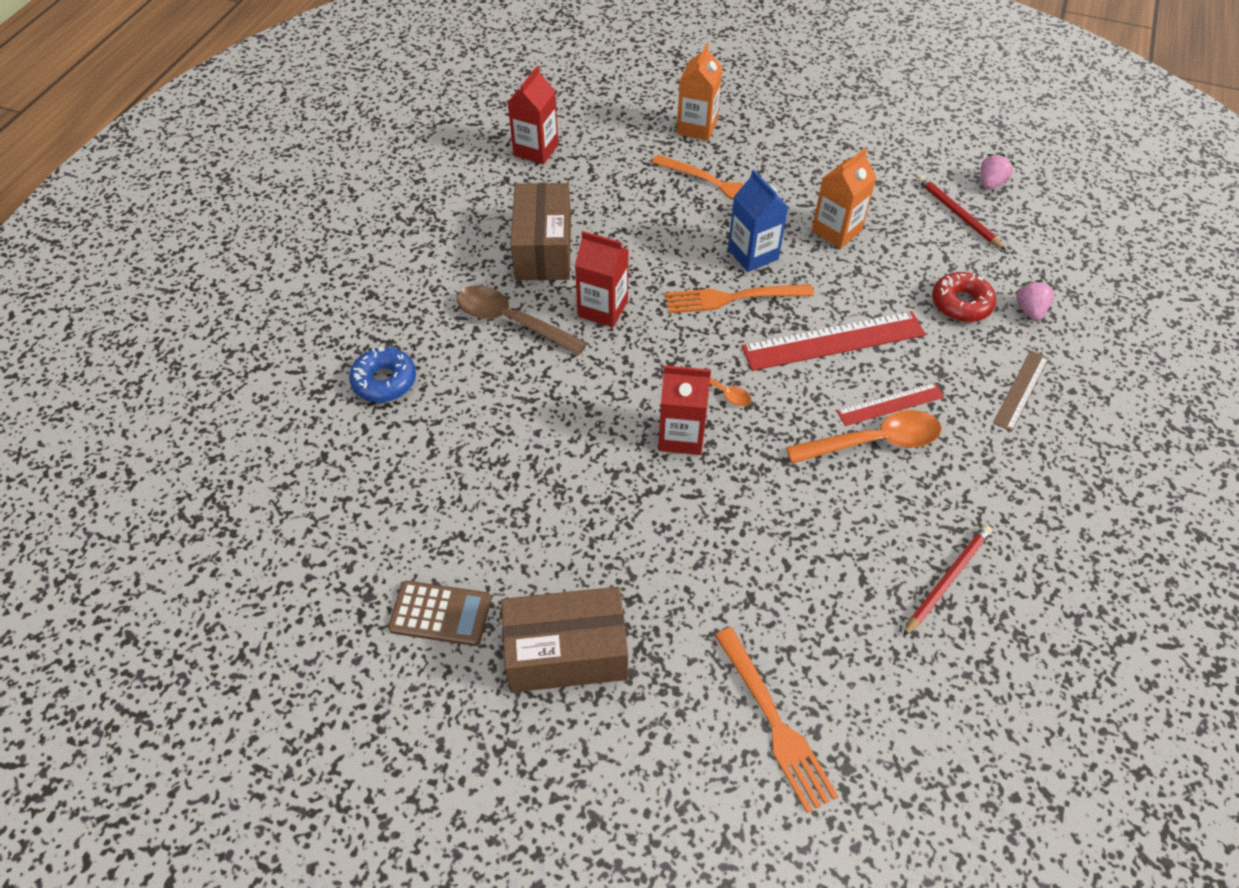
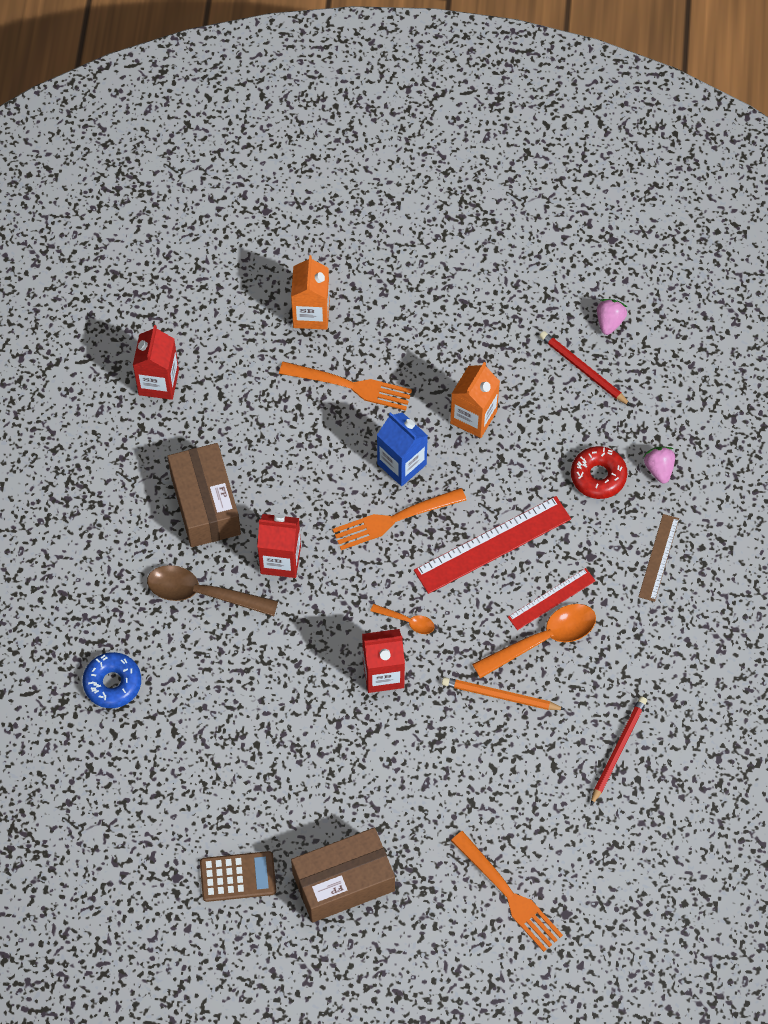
camera: 15 degrees left, 10 degrees up
none -> orange pencil [442,677,566,710]

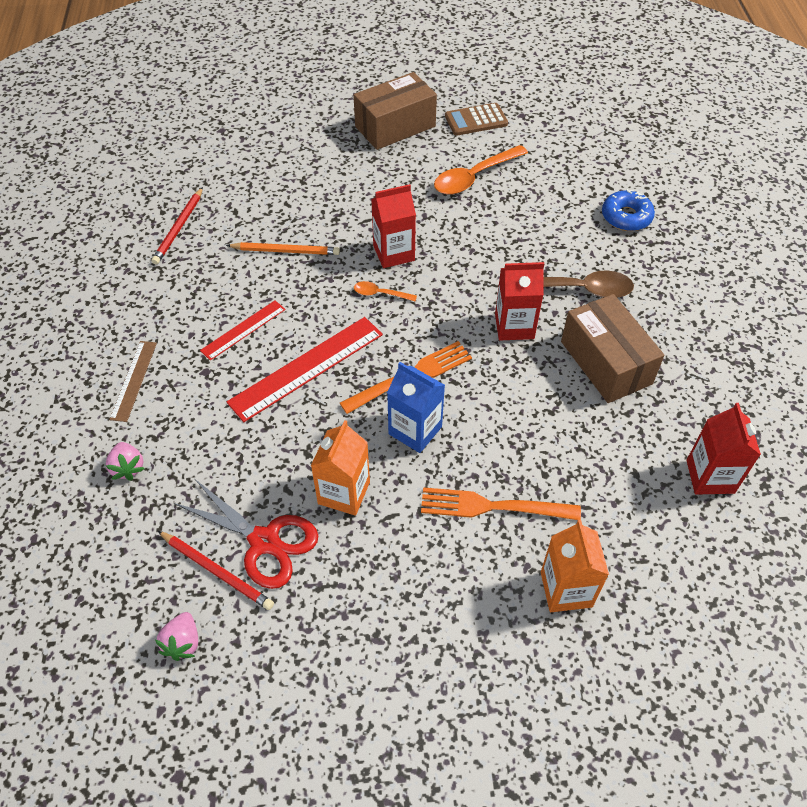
camera: 170 degrees right, 10 degrees down
orange fork [451,831,563,952] -> none
orange spoon [472,604,596,678] -> orange spoon moved to [434,145,528,195]
red donut [571,446,627,499] -> none
none -> red scissors [174,479,318,589]

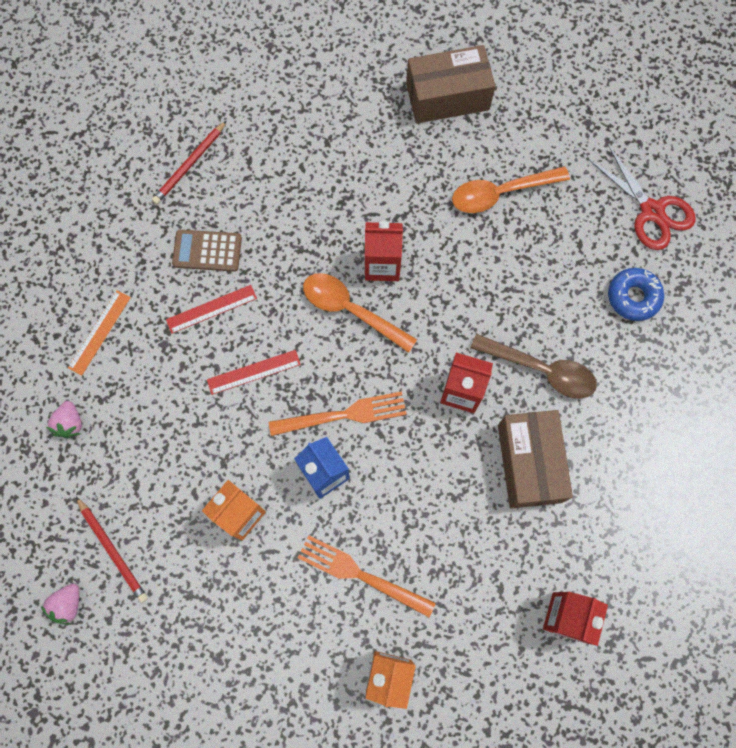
camera: 20 degrees right, 20 degrees up
brown ruler [109,341,157,422] -> orange ruler [68,291,131,375]
red scissors [174,479,318,589] -> red scissors moved to [588,144,696,250]
orange pencil [226,242,340,255] -> none
red ruler [227,317,383,422] -> red ruler [207,350,301,395], size x0.57
orange spoon [354,281,417,301] -> orange spoon [303,273,417,353], size x1.99
brown calculator [445,103,508,136] -> brown calculator moved to [172,230,242,272]

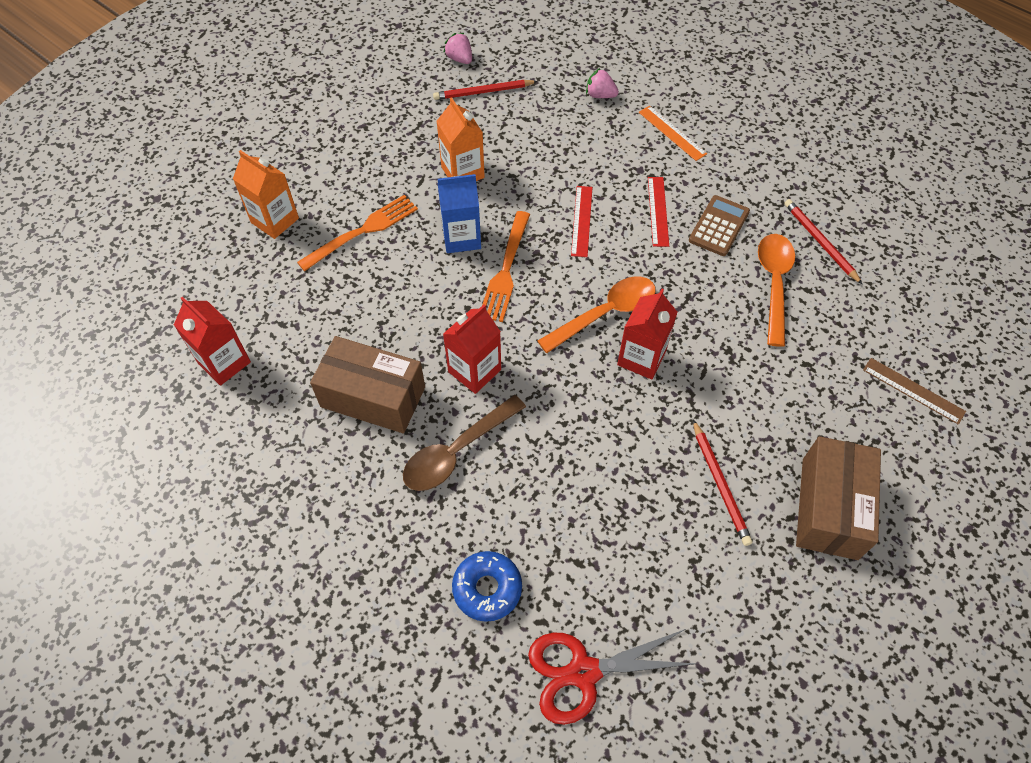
camera: 115 degrees right, 15 degrees down
orange spoon [452,166,570,213] -> orange spoon moved to [758,234,795,347]
none -> red pencil [693,420,752,546]
none -> brown ruler [863,358,966,425]

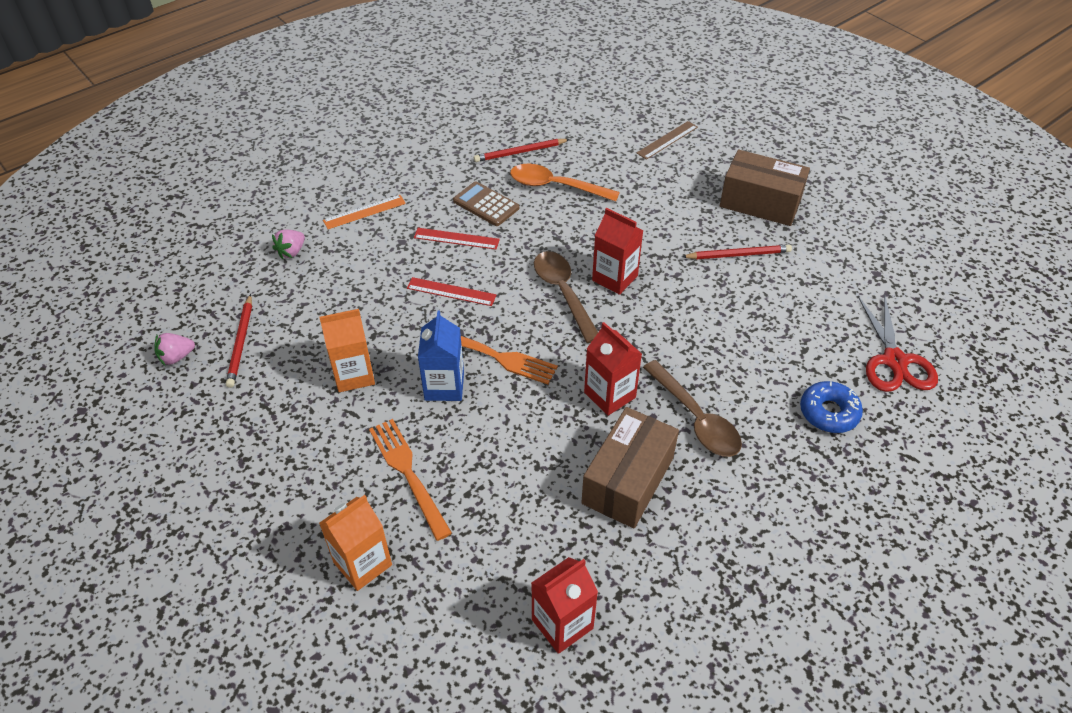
camera: 80 degrees left, 10 degrees down
orange spoon [537,276,656,353] -> brown spoon [534,251,598,343]

